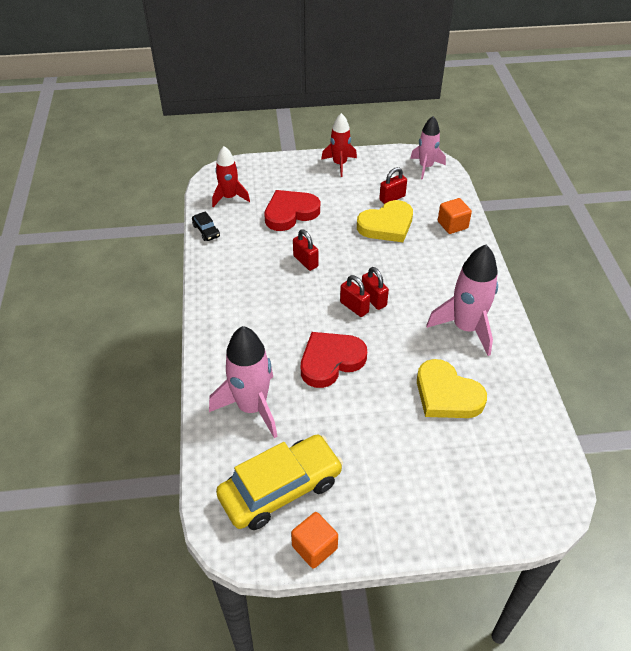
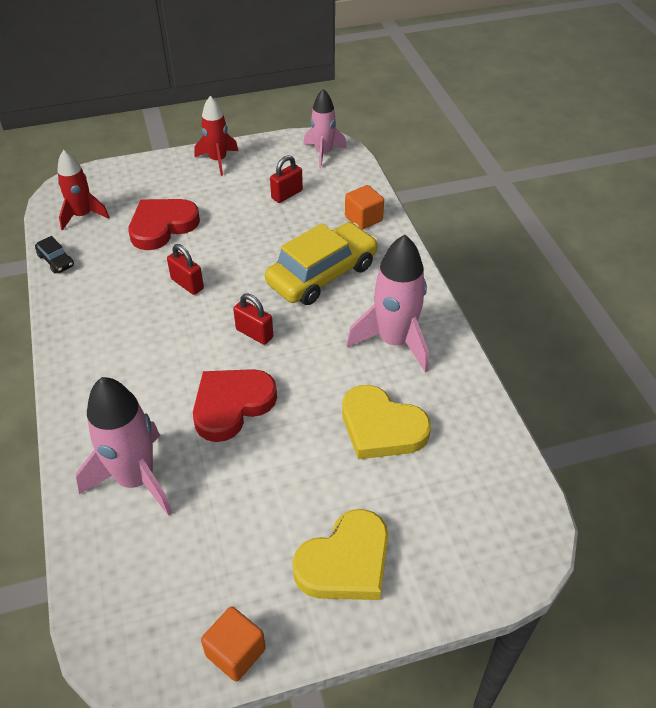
camera: 10 degrees left, 0 degrees up
yellow car [216,435,343,530] -> yellow car moved to [265,222,378,305]
yellow heart [357,200,413,242] -> yellow heart moved to [292,509,389,600]
red padlock [362,267,389,310] -> none

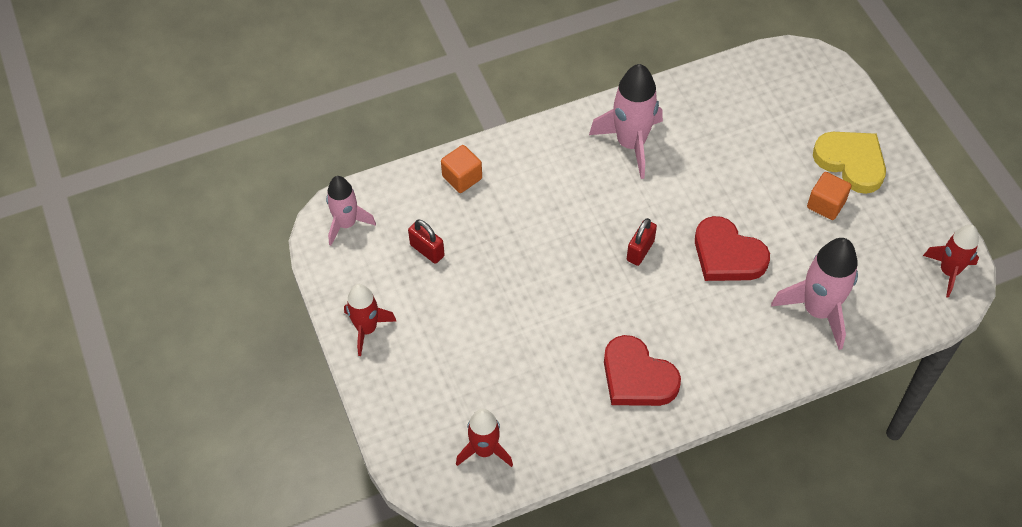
camera: 95 degrees left, 10 degrees up
black car [35,236,74,273] -> none
red heart [128,199,200,250] -> red heart moved to [604,335,681,406]
red padlock [167,244,204,295] -> none
orange cube [201,607,266,682] -> orange cube moved to [807,172,851,220]
yellow car [265,222,378,305] -> none
yellow heart [342,385,431,459] -> none
none -> red rocket [923,225,979,298]

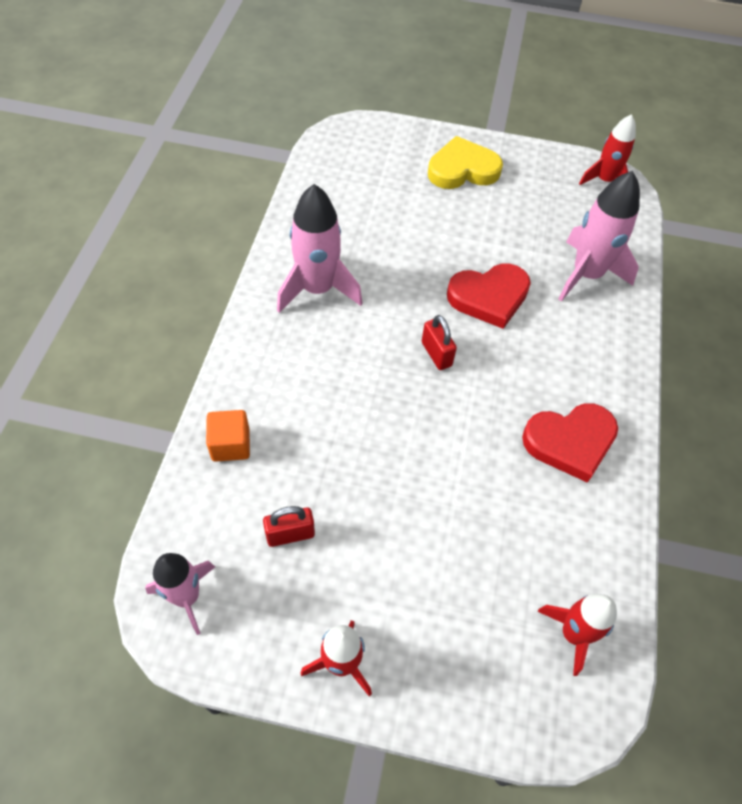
camera: 60 degrees left, 0 degrees up
orange cube [807,172,851,220] -> none

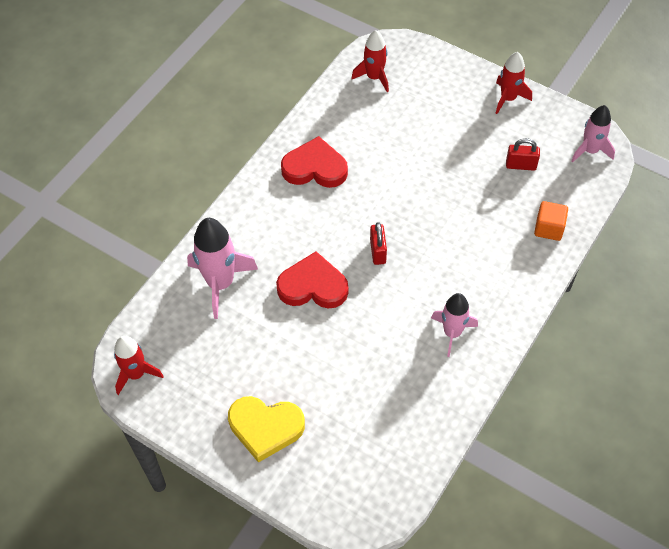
camera: 155 degrees left, 0 degrees up
pink rocket [277,184,362,313] -> pink rocket [431,293,478,357], size x0.65

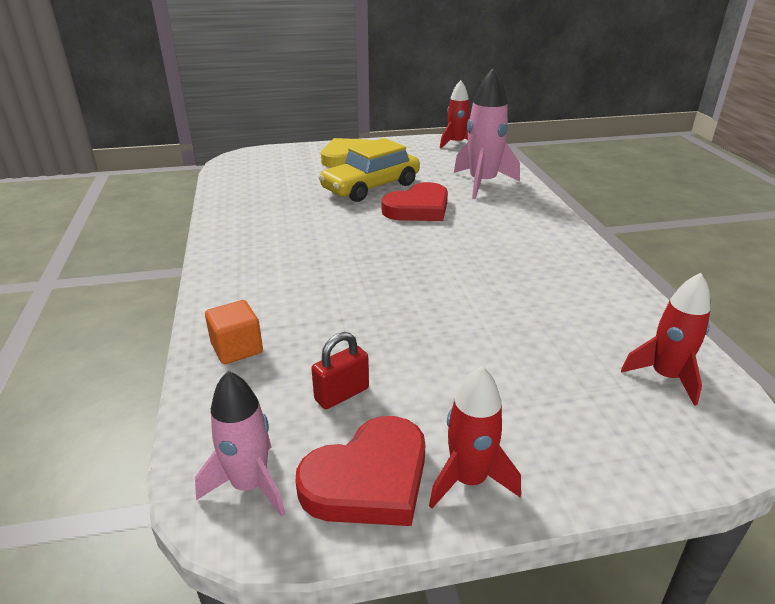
camera: 135 degrees right, 25 degrees down
red heart [281,136,348,188] -> red heart moved to [296,416,426,526]
red padlock [370,222,387,265] -> none
pink rocket [431,293,478,357] -> none
none -> yellow car [318,138,420,202]

